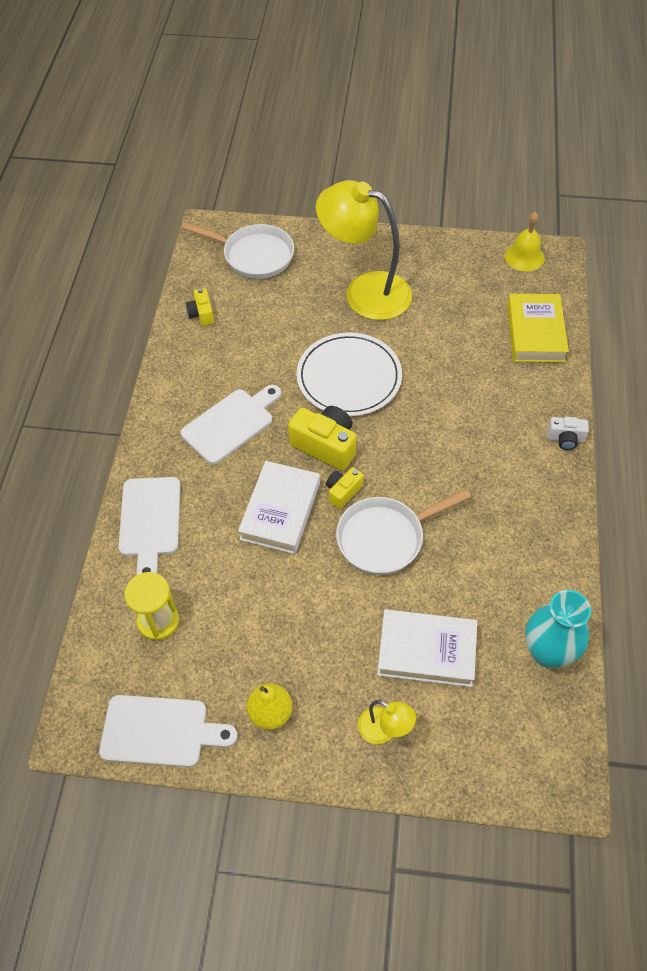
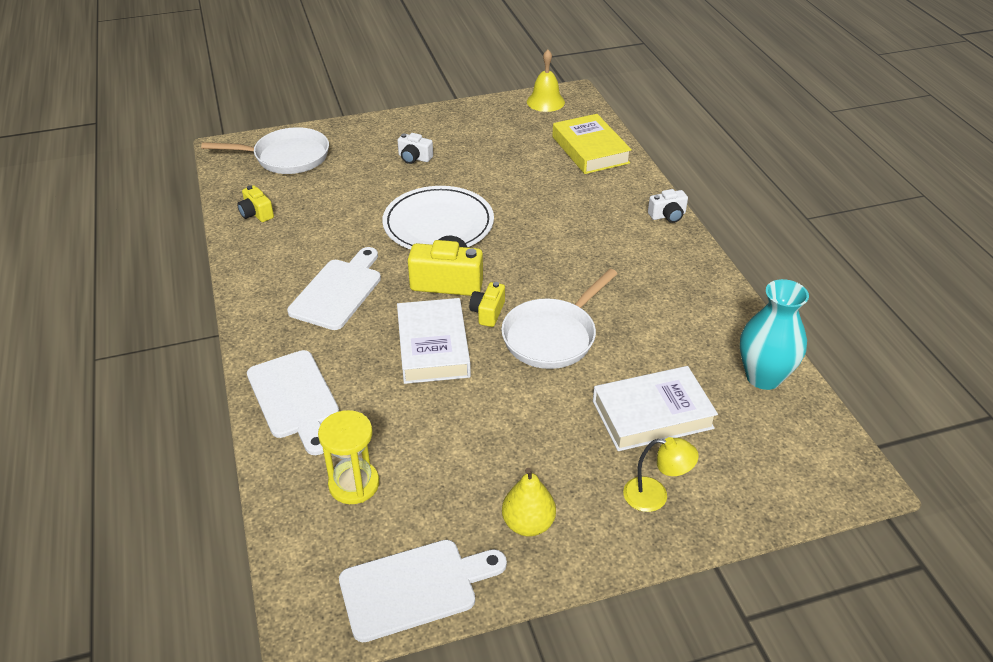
camera: 25 degrees left, 15 degrees down
yellow lamp [316,180,412,320] -> white camera [397,133,433,164]

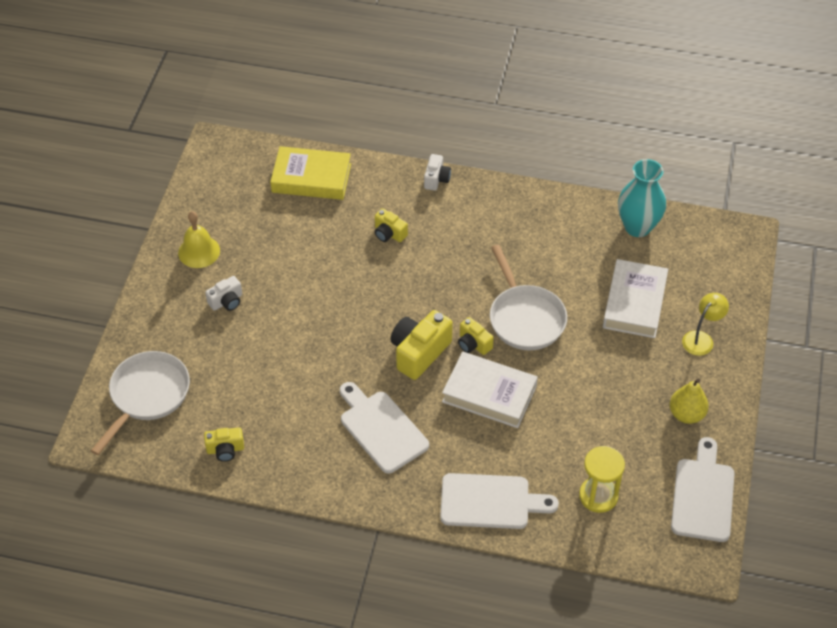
camera: 60 degrees left, 10 degrees up
white plate [382,186,494,249] -> none
yellow bell [527,50,565,112] -> yellow bell moved to [178,211,220,268]
none -> yellow camera [375,208,408,242]

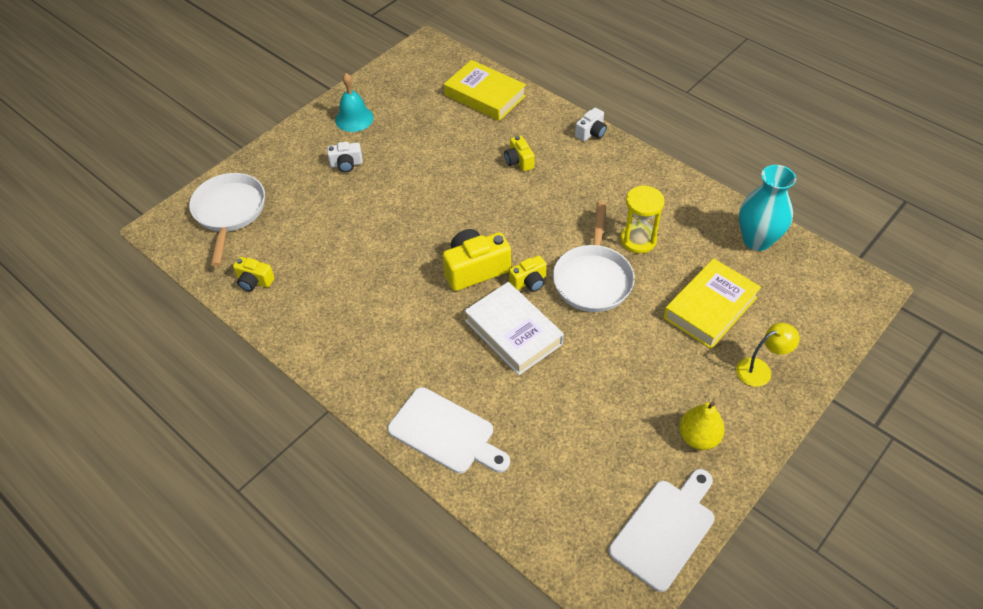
camera: 30 degrees right, 0 degrees up
white pan [91,351,190,455] -> white pan turned 60 degrees counterclockwise [189,173,265,266]
yellow bell [178,211,220,268] -> turquoise bell [335,73,374,132]
white cutting board [340,382,429,474] -> none
yellow camera [458,317,494,355] -> yellow camera turned 105 degrees counterclockwise [509,255,547,292]
yellow hourglass [579,446,625,513] -> yellow hourglass moved to [620,185,665,254]
white book [603,259,668,338] -> yellow book [663,258,761,349]

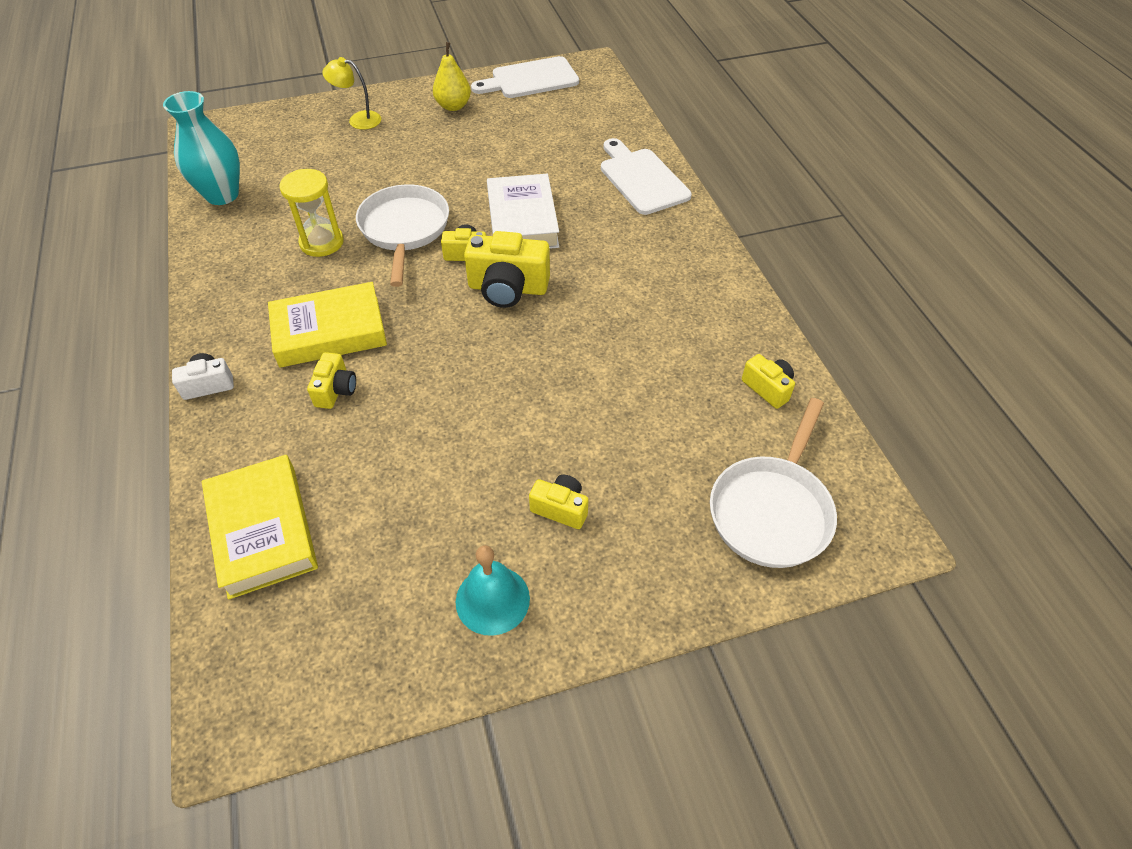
camera: 150 degrees left, 0 degrees up
white camera [327,142,363,172] -> yellow camera [529,475,589,529]
white pan [553,202,635,312] -> white pan turned 45 degrees counterclockwise [356,184,449,287]
yellow book [663,258,761,349] -> yellow book moved to [268,282,387,368]

